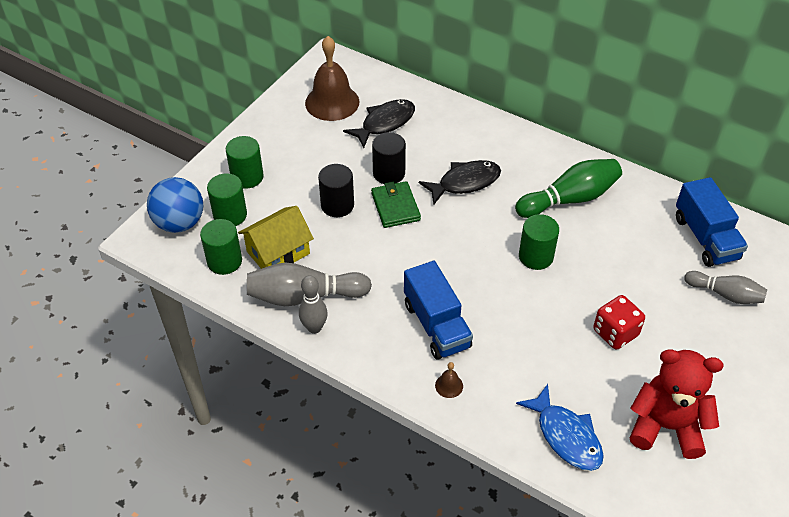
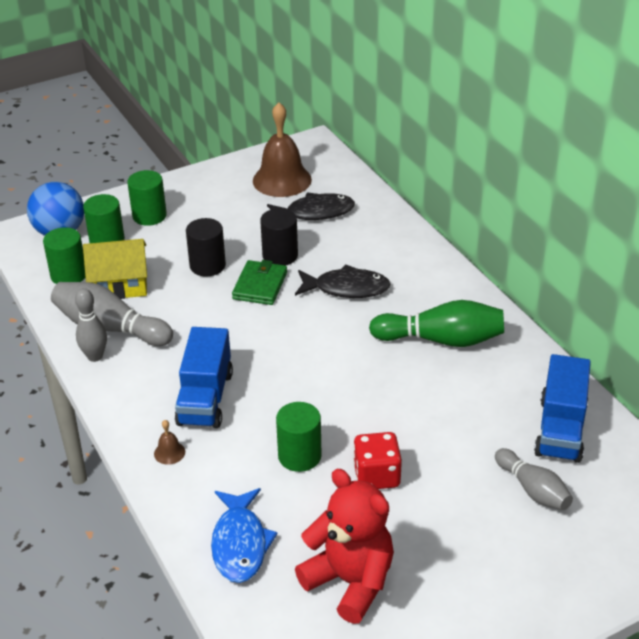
camera: 30 degrees right, 10 degrees down
green cylinder [519,214,559,270] -> green cylinder moved to [276,402,322,472]

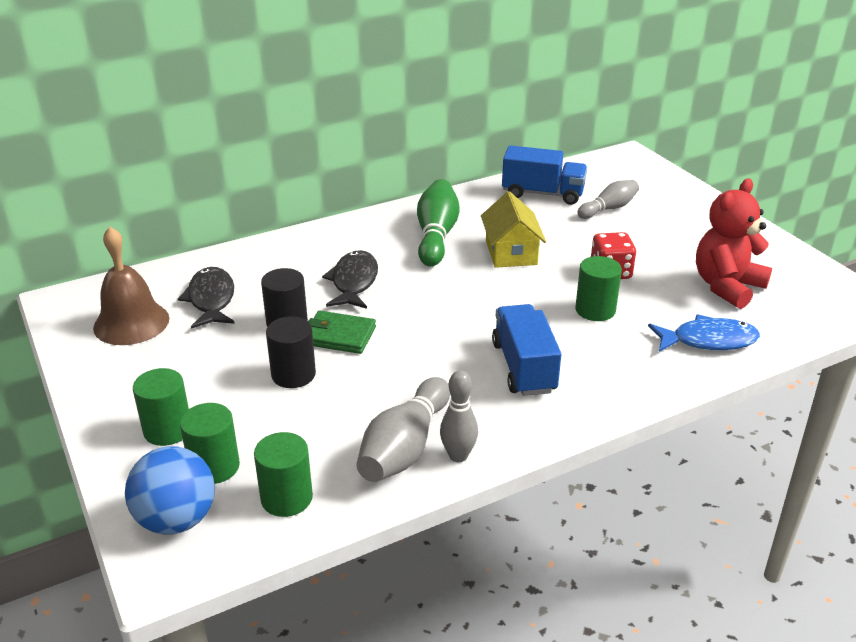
camera: 90 degrees left, 5 degrees down
yellow house [83,239,147,299] -> yellow house moved to [481,191,546,268]
brown bell [154,420,185,465] -> none
blue truck [175,327,233,428] -> blue truck turned 105 degrees counterclockwise [492,304,561,396]

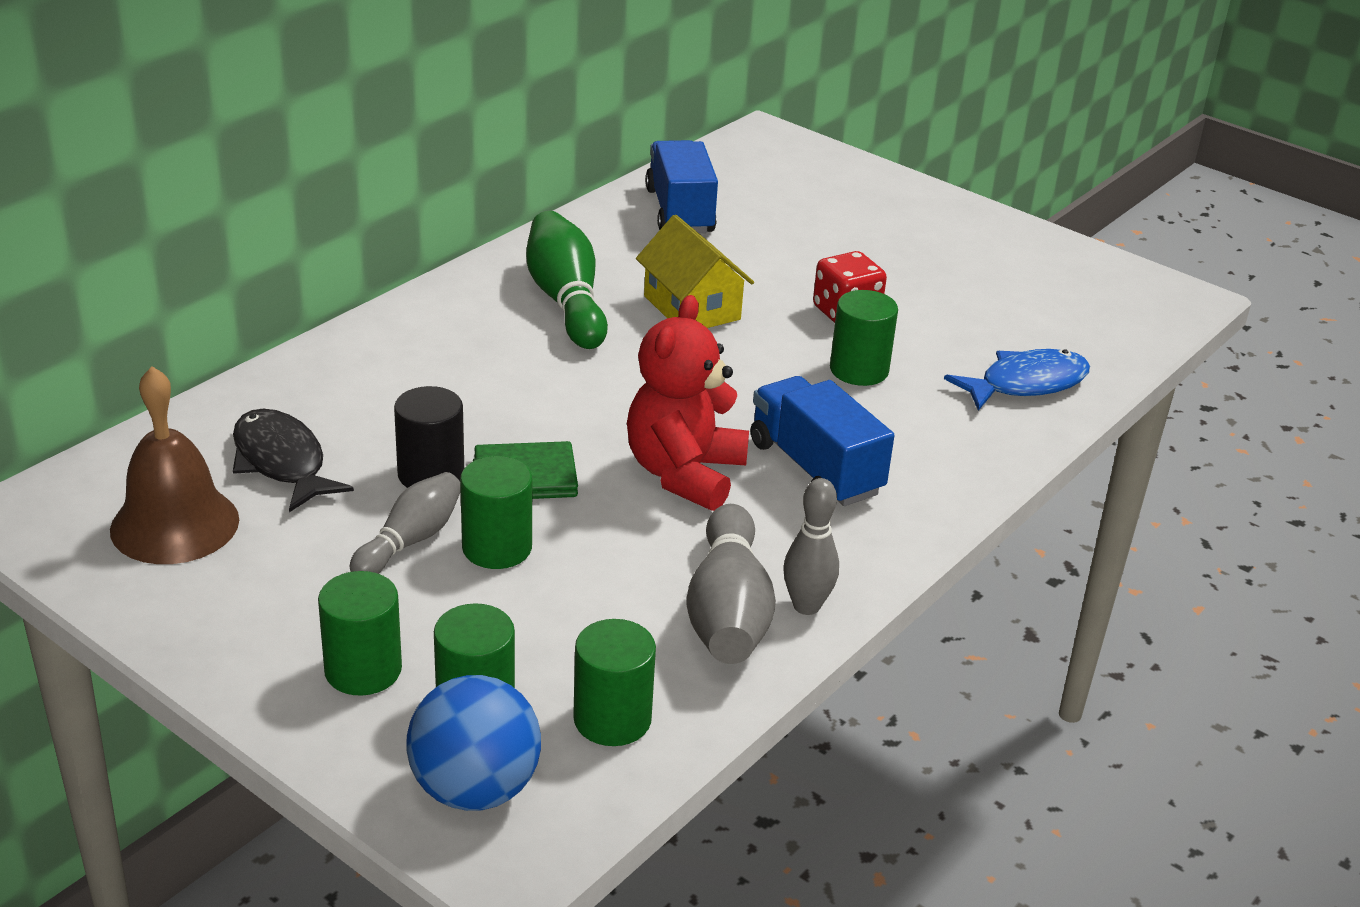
camera: 25 degrees left, 0 degrees up
black cylinder [266,316,316,388] -> green cylinder [460,456,532,569]
black fish [322,250,378,309] -> none
blue truck [502,145,587,205] -> blue truck turned 90 degrees counterclockwise [645,140,718,233]
grey bowling pin [578,180,639,219] -> grey bowling pin moved to [350,472,461,574]
red teddy bear [696,178,772,309] -> red teddy bear moved to [627,295,749,511]

